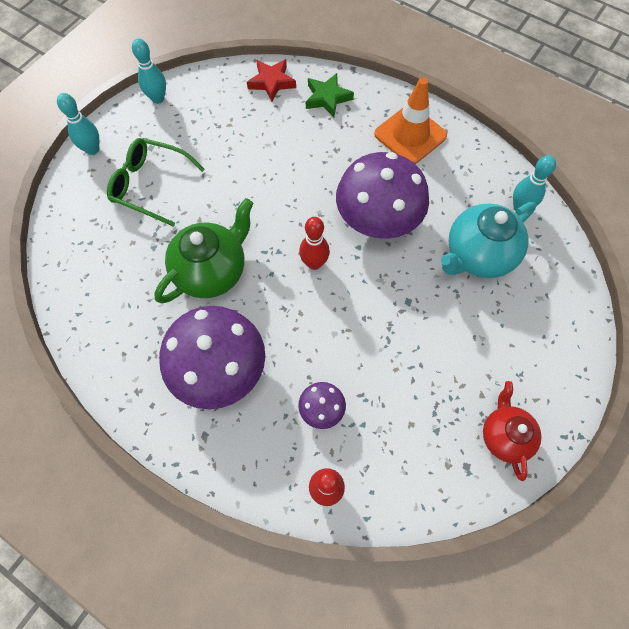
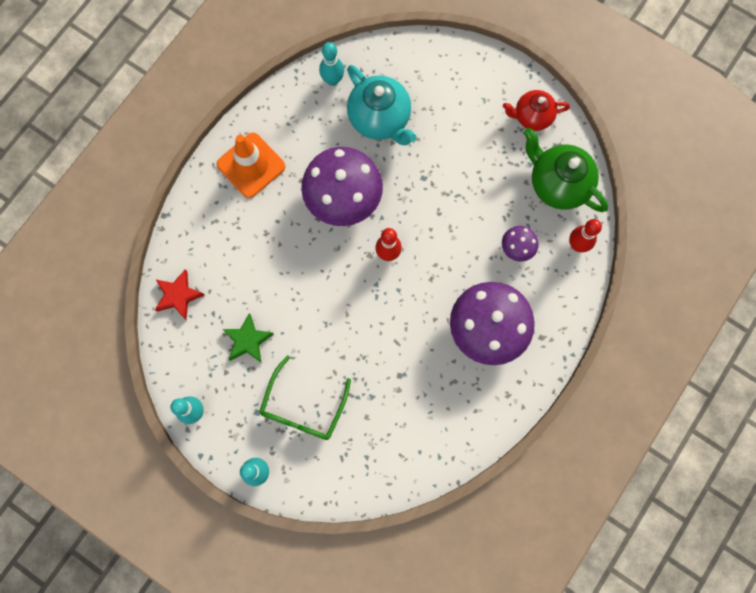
camera: 90 degrees left, 10 degrees up
green teapot [154,198,254,303] -> green teapot moved to [524,128,608,212]
green star [306,73,354,117] -> green star moved to [222,313,274,362]

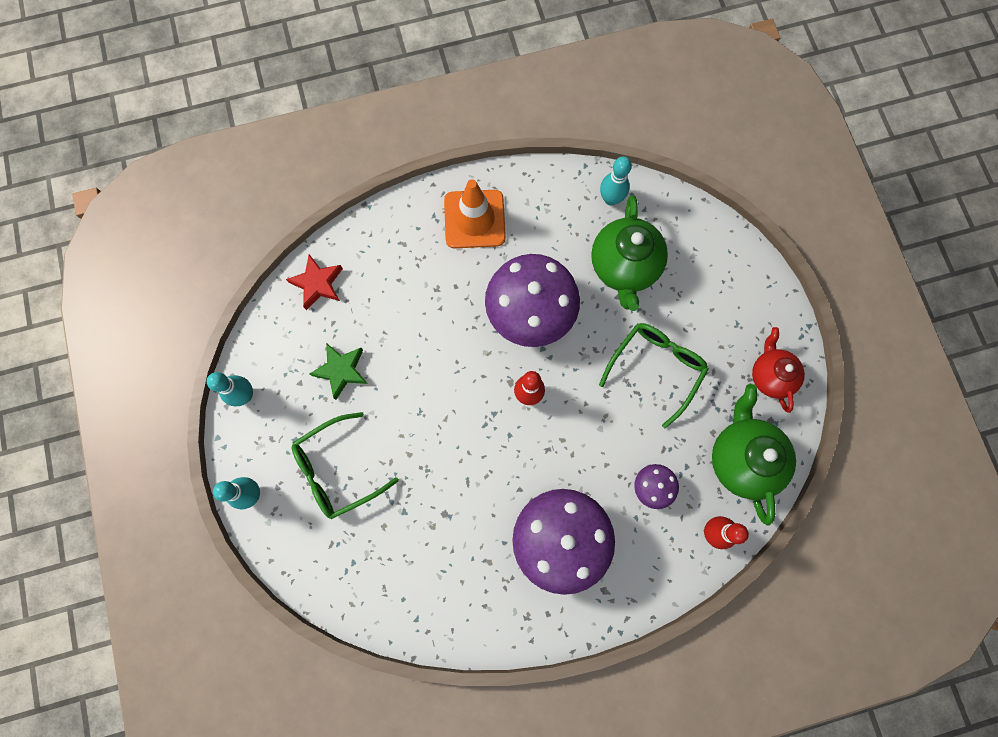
camera: 40 degrees right, 0 degrees up
turquoise teapot [347,65,417,145] -> green teapot [591,195,668,311]
red teapot [503,90,570,131] -> red teapot turned 45 degrees clockwise [752,327,805,413]
none -> green glasses [599,323,709,429]

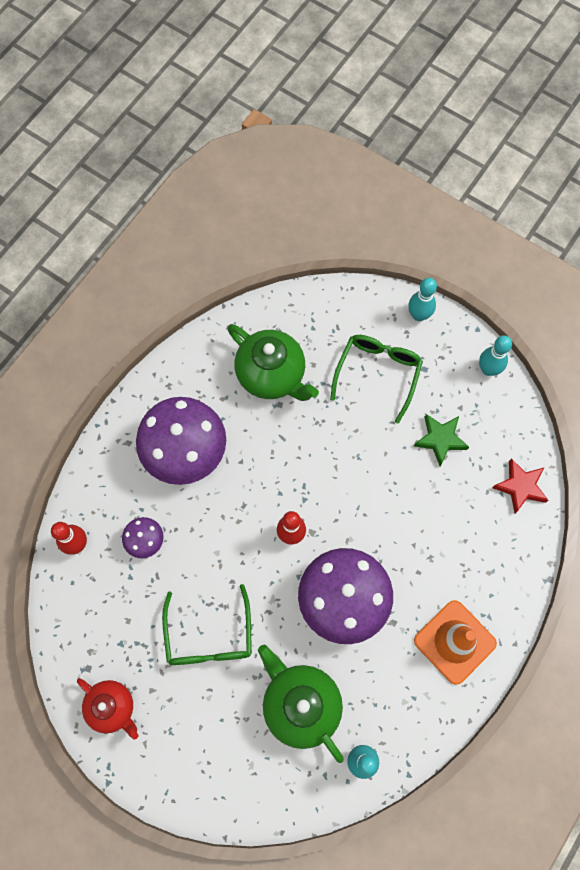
camera: 140 degrees right, 5 degrees down
green teapot [712,384,796,526] -> green teapot moved to [227,324,319,401]

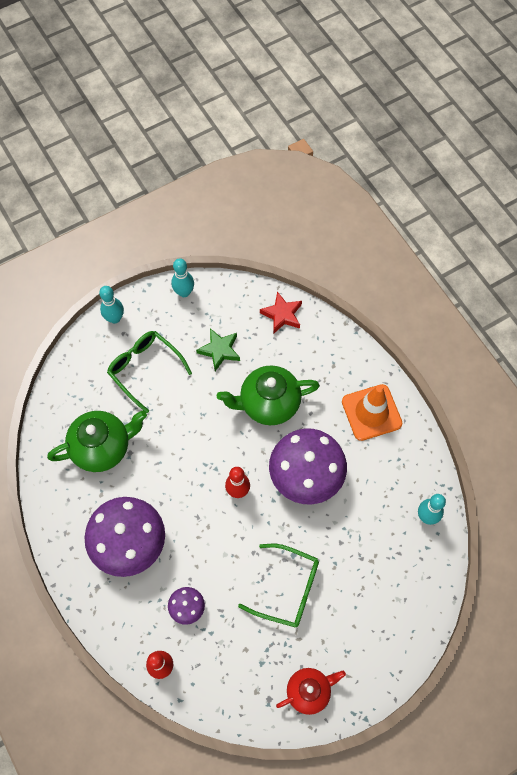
camera: 65 degrees left, 5 degrees down
green teapot [258,645,344,763] -> green teapot moved to [217,365,320,425]

